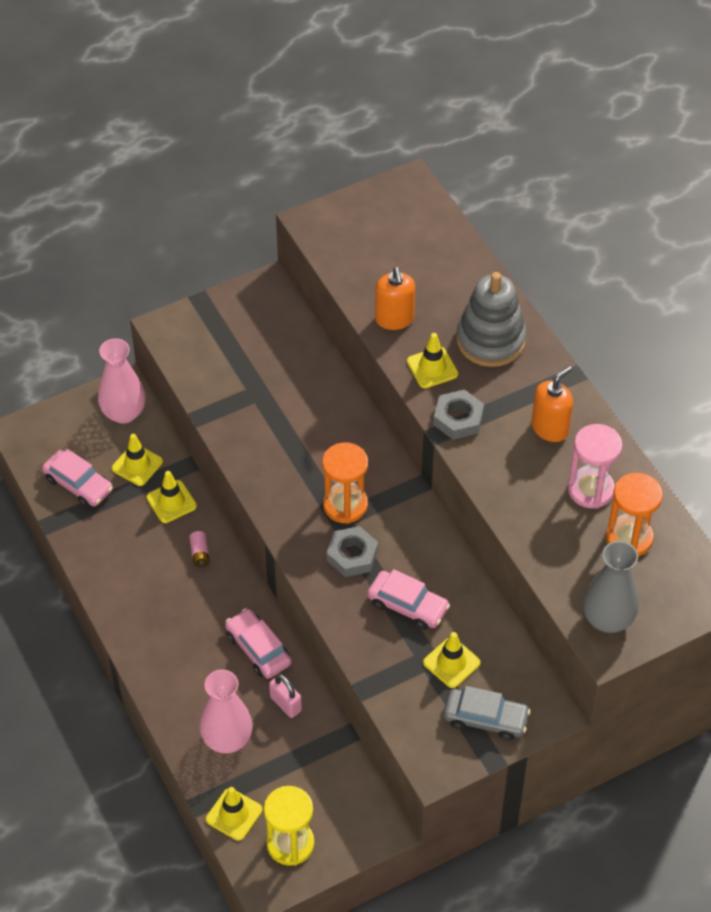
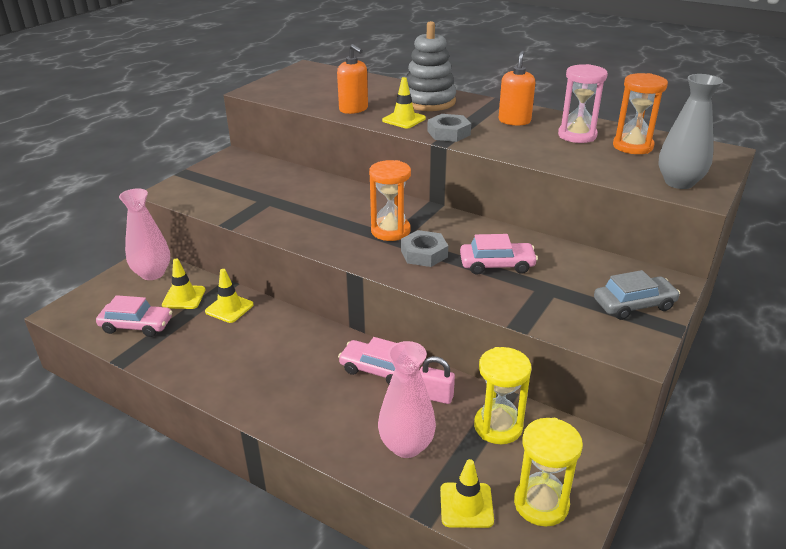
camera: 30 degrees left, 20 degrees down
pink battery [189,531,210,567] -> none
yellow traffic cone [423,632,480,688] -> none
none -> yellow hourglass [474,347,531,444]

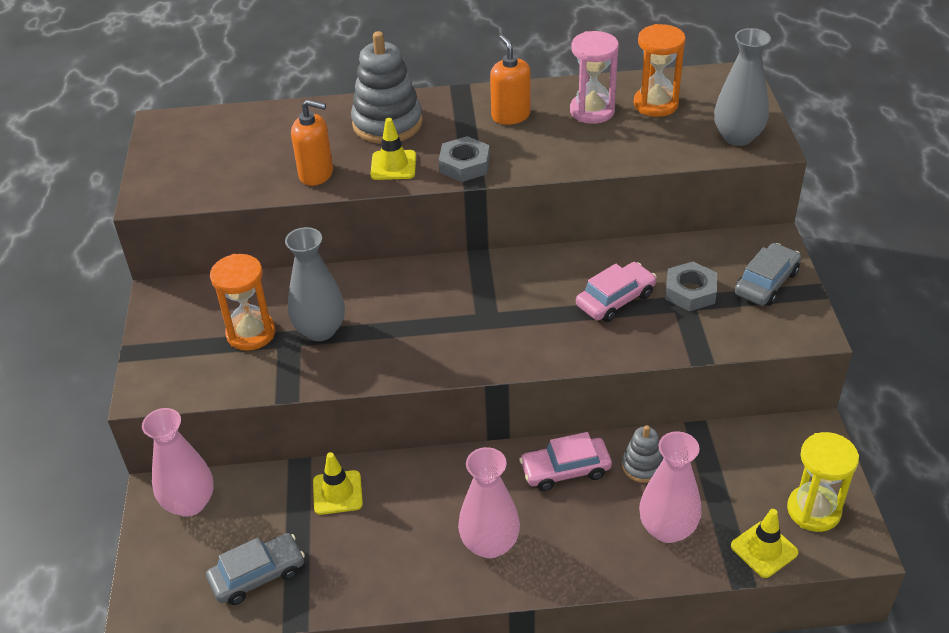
camera: 35 degrees left, 10 degrees up
pink car [96,295,172,337] -> grey car [206,533,305,605]
yellow traffic cone [162,258,205,309] -> none
orange hourglass [369,160,411,241] -> orange hourglass moved to [210,254,275,351]
grey nut [401,230,448,267] -> grey nut moved to [665,262,717,311]
pink padlock [420,356,455,404] -> grey stacking toy [622,425,664,483]
yellow hourglass [474,347,531,444] -> none
none -> grey vase [285,227,345,341]
none -> pink vase [458,447,520,558]

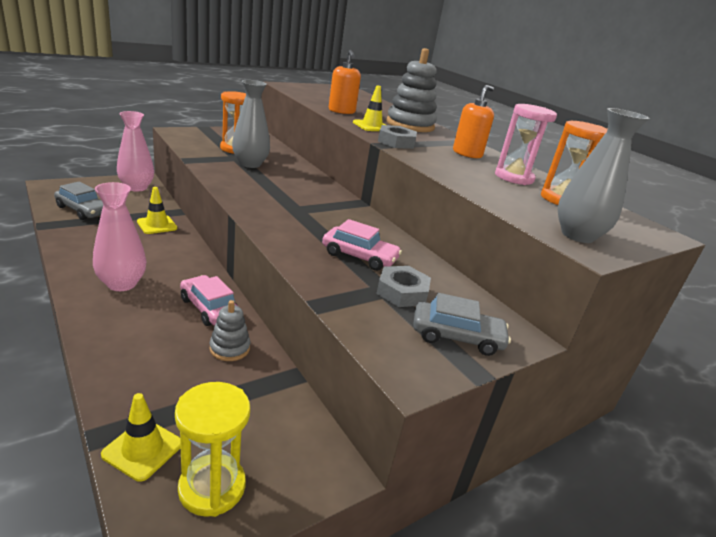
camera: 55 degrees right, 15 degrees down
pink vase [639,431,701,543] -> none

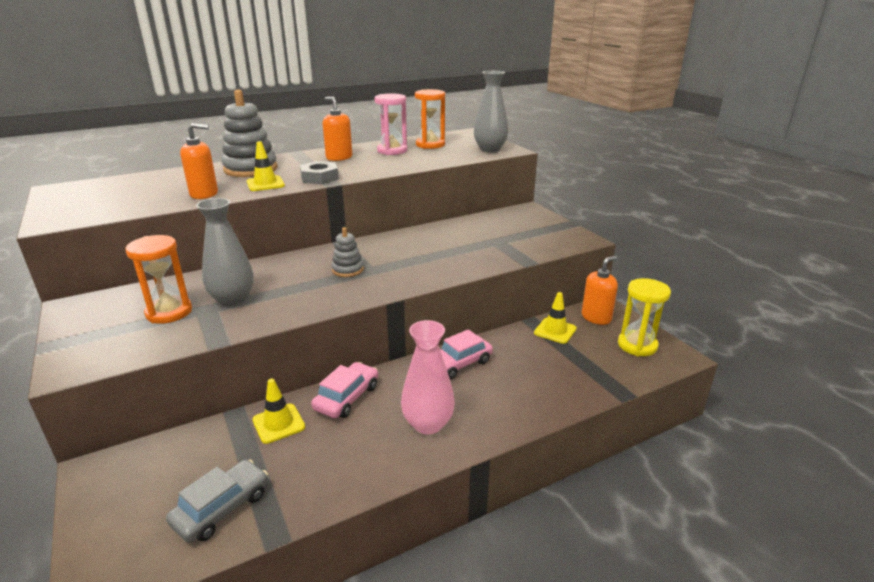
camera: 80 degrees left, 0 degrees up
yellow traffic cone [101,393,181,482] -> yellow traffic cone moved to [534,292,577,344]
pink vase [117,111,154,191] -> none
grey stacking toy [209,300,250,361] -> grey stacking toy moved to [331,227,364,277]
pink car [322,219,402,271] -> pink car moved to [311,362,378,418]
grey nut [376,266,431,307] -> none
grey car [413,293,511,356] -> none
none -> orange soap dispenser [582,256,618,325]

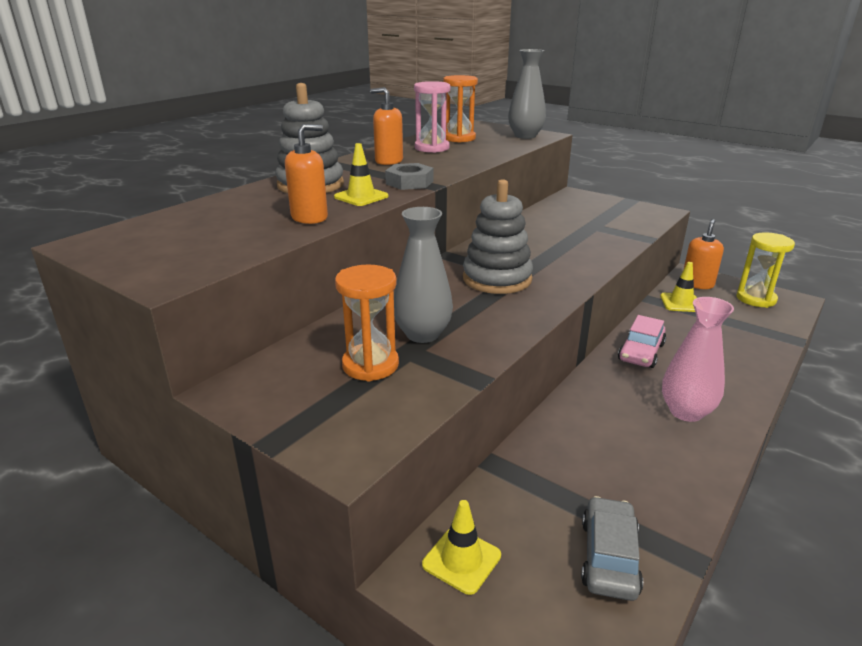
camera: 25 degrees left, 0 degrees up
yellow traffic cone [253,379,305,444] -> yellow traffic cone moved to [422,500,501,595]
pink car [311,362,378,418] -> none
grey stacking toy [331,227,364,277] -> grey stacking toy [463,179,533,294], size x1.89

